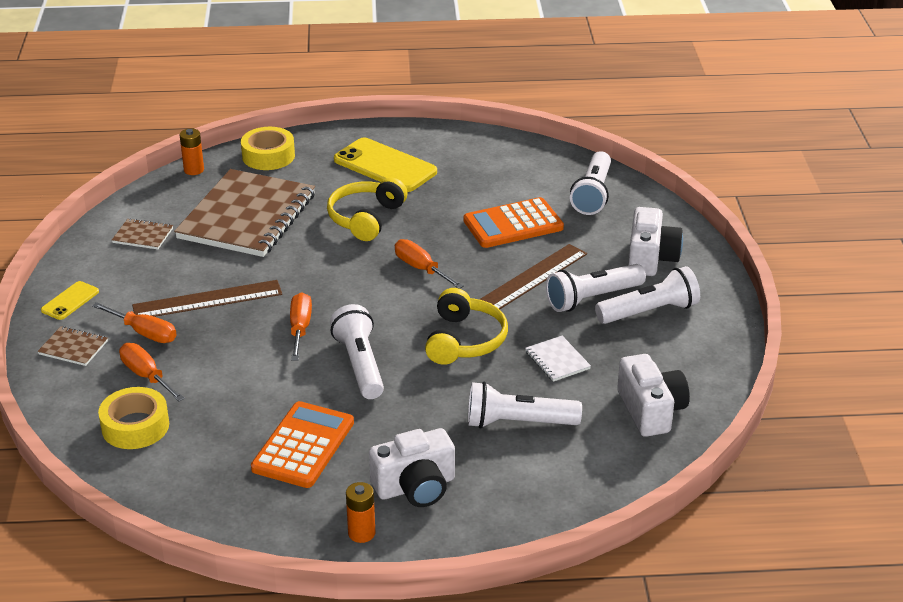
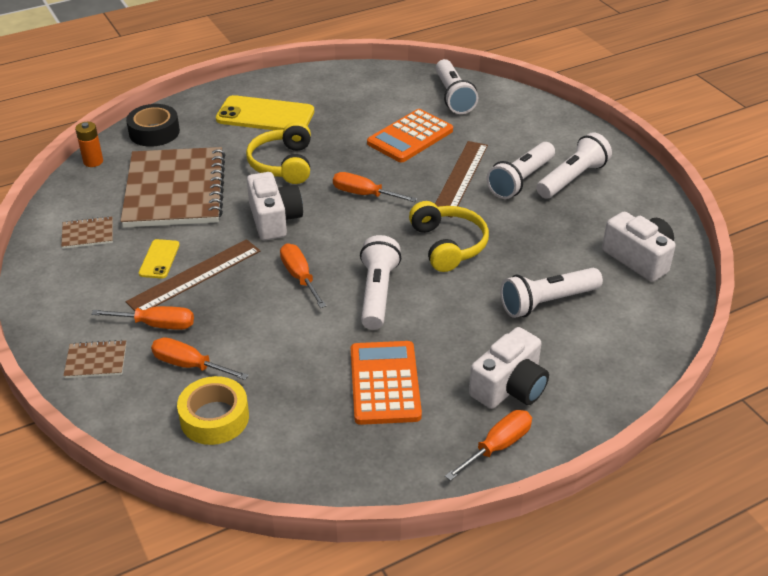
camera: 25 degrees left, 5 degrees up
yellow phone [41,281,99,320] -> yellow phone moved to [139,239,180,278]
yellow tape [241,127,295,170] -> black tape [126,104,180,147]
white flashlight [330,304,384,399] -> white flashlight turned 45 degrees clockwise [360,235,401,330]
orange battery [346,482,375,543] -> orange screwdriver [445,410,532,481]
white notebook [525,336,591,382] -> none
white camera [628,207,683,276] -> white camera moved to [247,172,303,240]

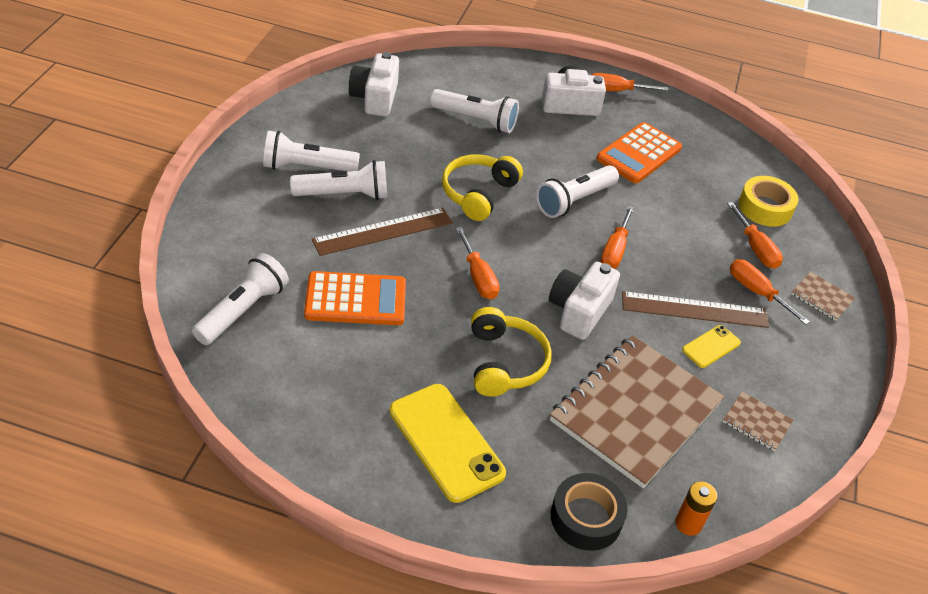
camera: 140 degrees left, 5 degrees up
yellow headphones [246,121,311,184] -> yellow headphones turned 45 degrees counterclockwise [471,307,552,397]

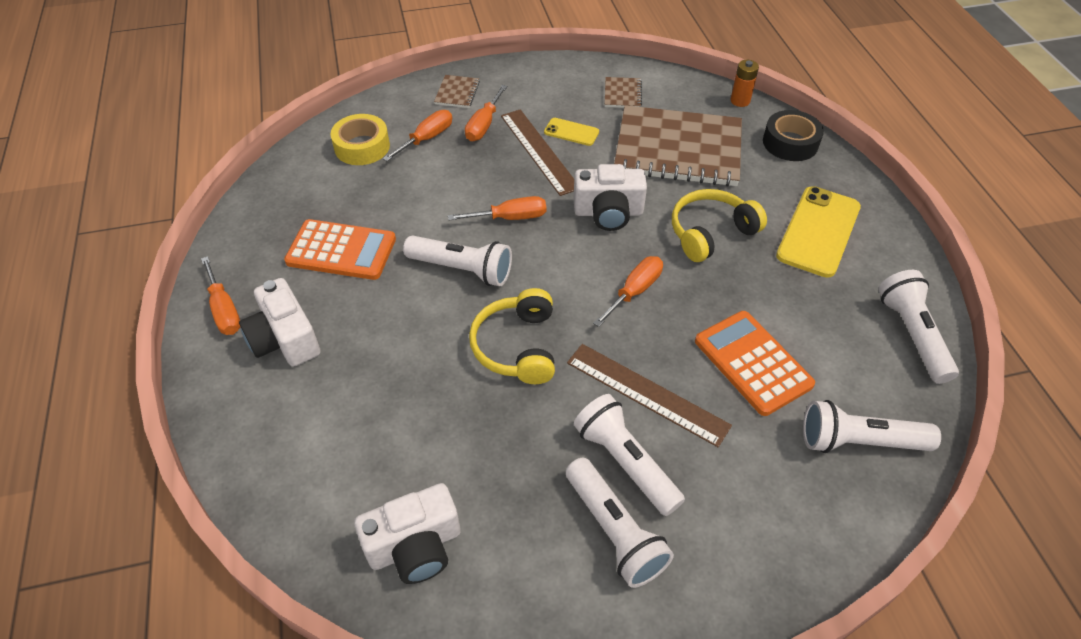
camera: 115 degrees left, 5 degrees up
white flashlight [430,89,519,133] -> white flashlight moved to [878,270,959,384]
yellow headphones [442,155,523,221] -> yellow headphones turned 90 degrees clockwise [469,288,555,384]

